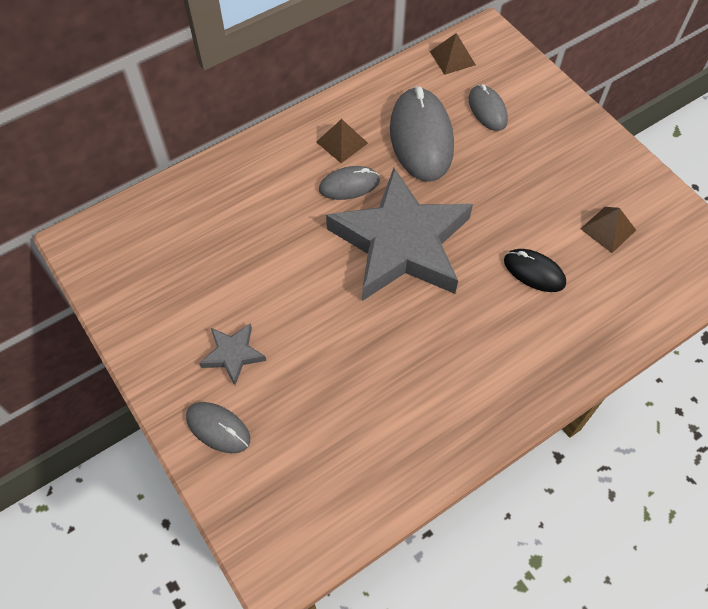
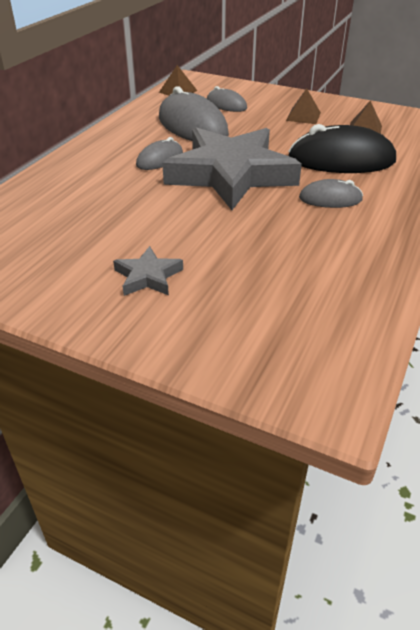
camera: 30 degrees left, 20 degrees down
grey mouse [186,402,250,453] -> grey mouse moved to [299,179,363,208]
brown pyramid [316,119,368,163] -> brown pyramid moved to [286,88,321,124]
black mouse [504,249,566,292] -> black mouse [288,124,396,173], size x1.88

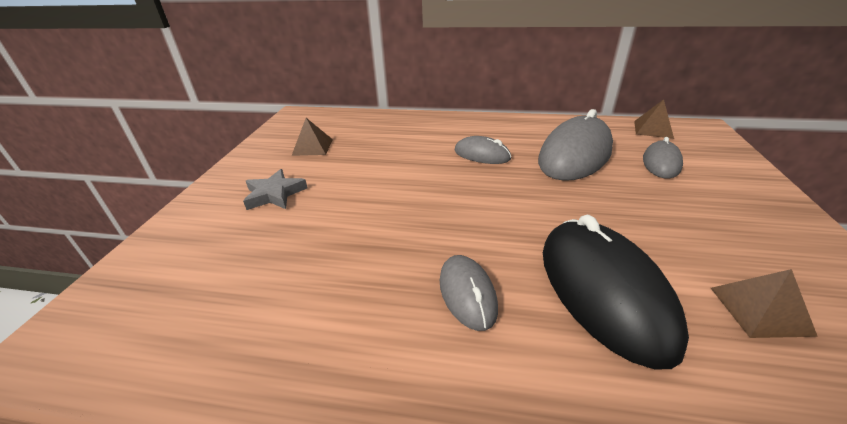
camera: 75 degrees right, 5 degrees down
grey star [162,127,302,210] -> none
brown pyramid [286,88,321,124] -> brown pyramid moved to [291,118,333,156]

